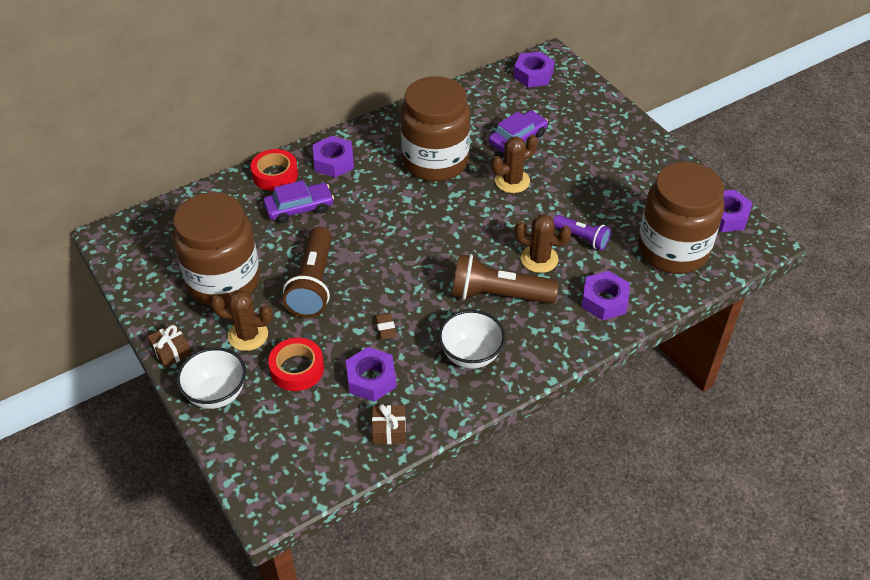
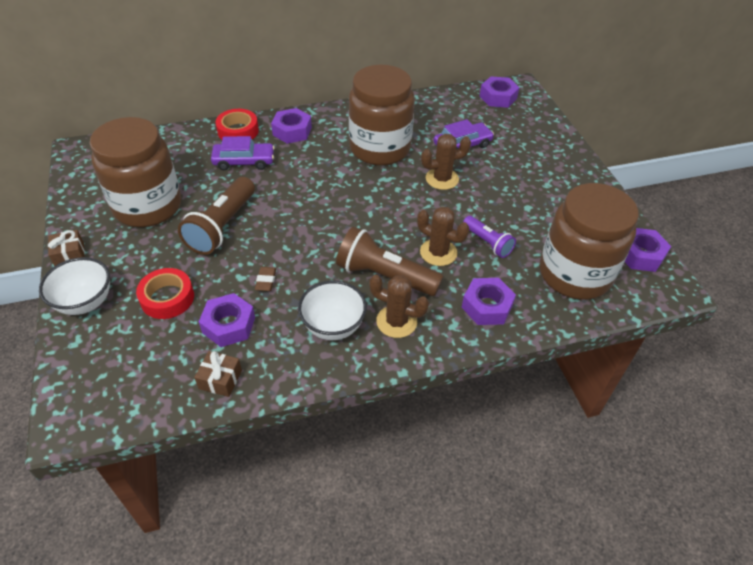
camera: 15 degrees right, 0 degrees up
brown cactus [211,290,273,351] -> brown cactus moved to [369,275,429,338]

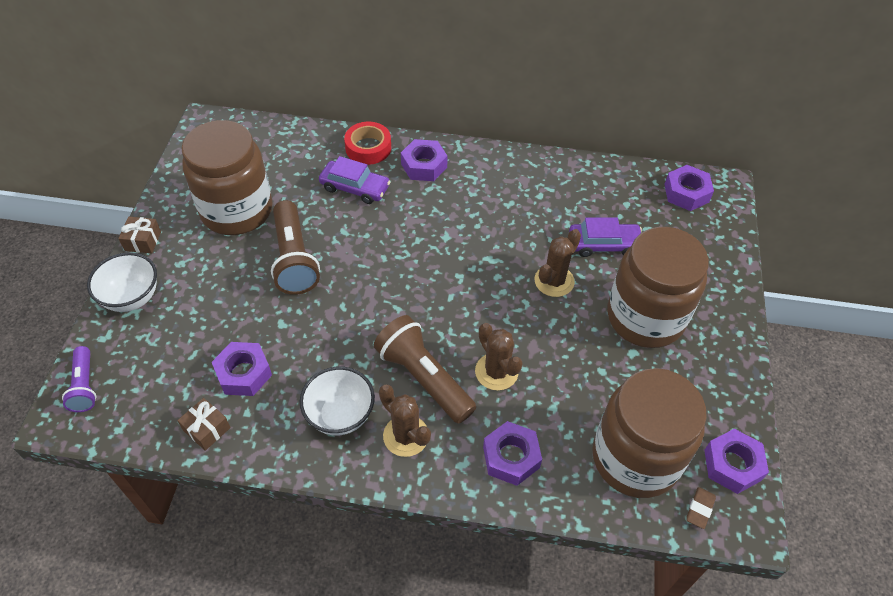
camera: 25 degrees right, 5 degrees up
red tape [136,268,194,319] -> none
brown flashlight [178,177,255,255] -> brown flashlight turned 60 degrees counterclockwise [271,200,320,295]
brown eraser [255,267,276,291] -> brown eraser moved to [686,487,716,529]
brown jar [349,65,415,166] -> brown jar moved to [607,227,709,348]
brown cactus [421,134,471,190] -> brown cactus turned 60 degrees counterclockwise [535,229,581,297]
purple flashlight [463,216,516,258] -> purple flashlight moved to [62,346,96,412]

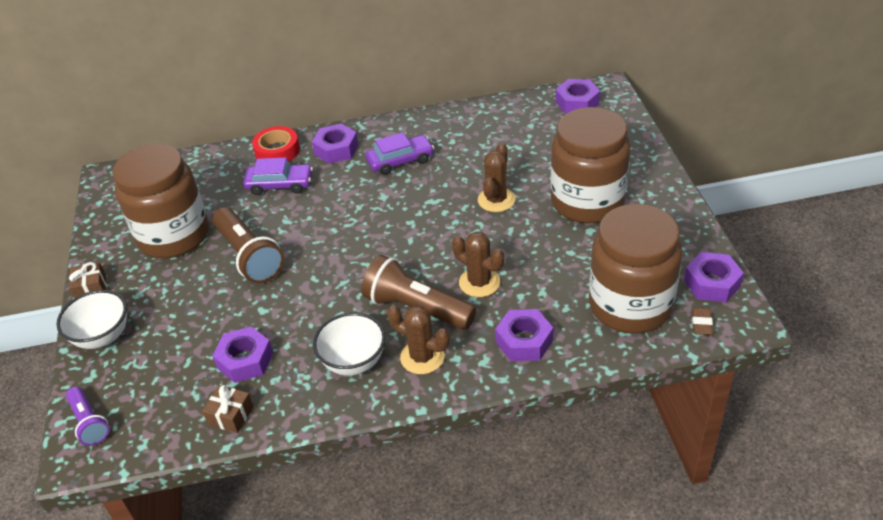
camera: 15 degrees left, 10 degrees down
purple car [569,217,642,257] -> purple car moved to [365,132,434,175]

